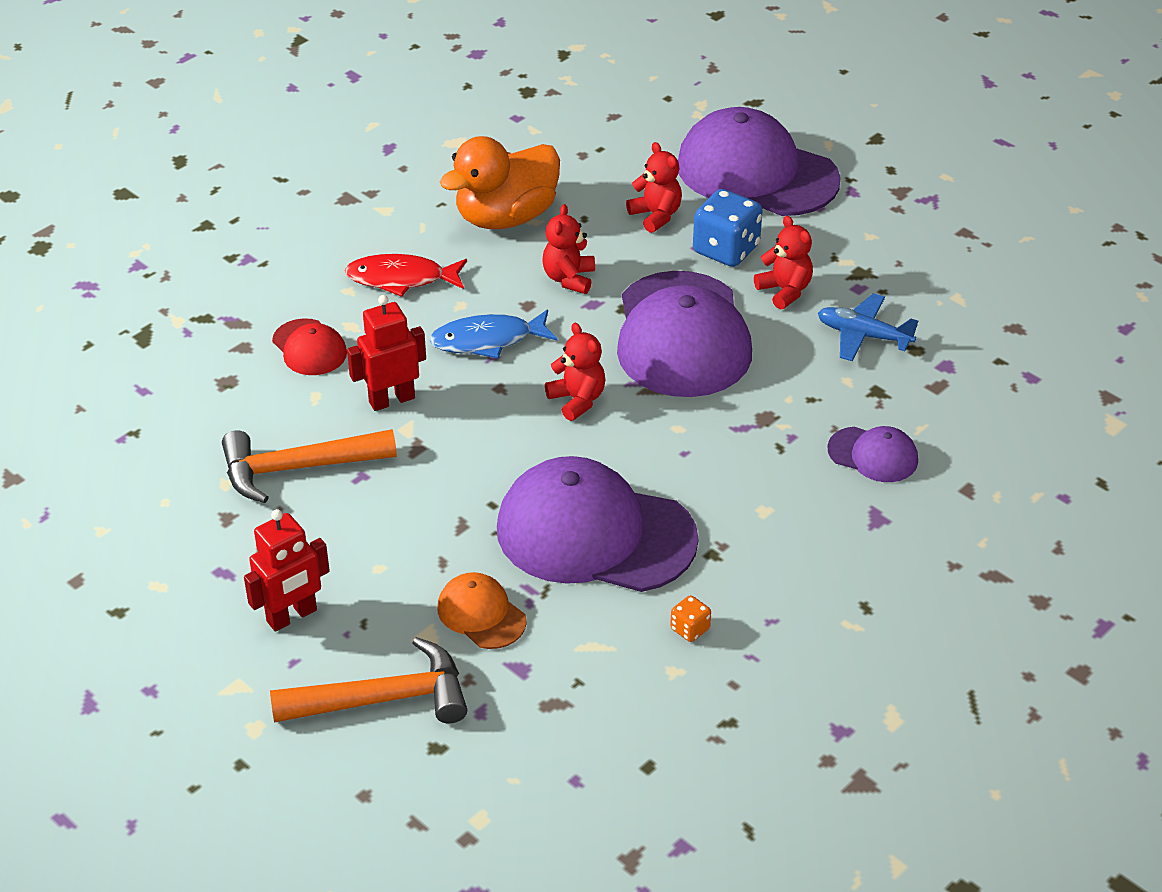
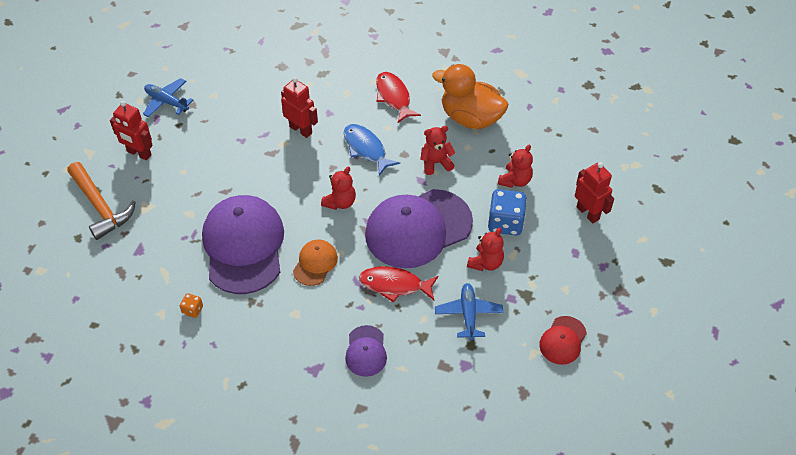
camera: 65 degrees right, 10 degrees up
orange hammer [222,429,397,503] -> none
red cap [272,318,347,375] -> red cap moved to [539,316,587,365]
orange cap [437,572,527,649] -> orange cap moved to [293,240,338,286]
purple cap [678,107,841,216] -> red robot [575,162,614,223]
none -> blue plane [143,78,194,117]
none -> red fish [359,266,439,303]

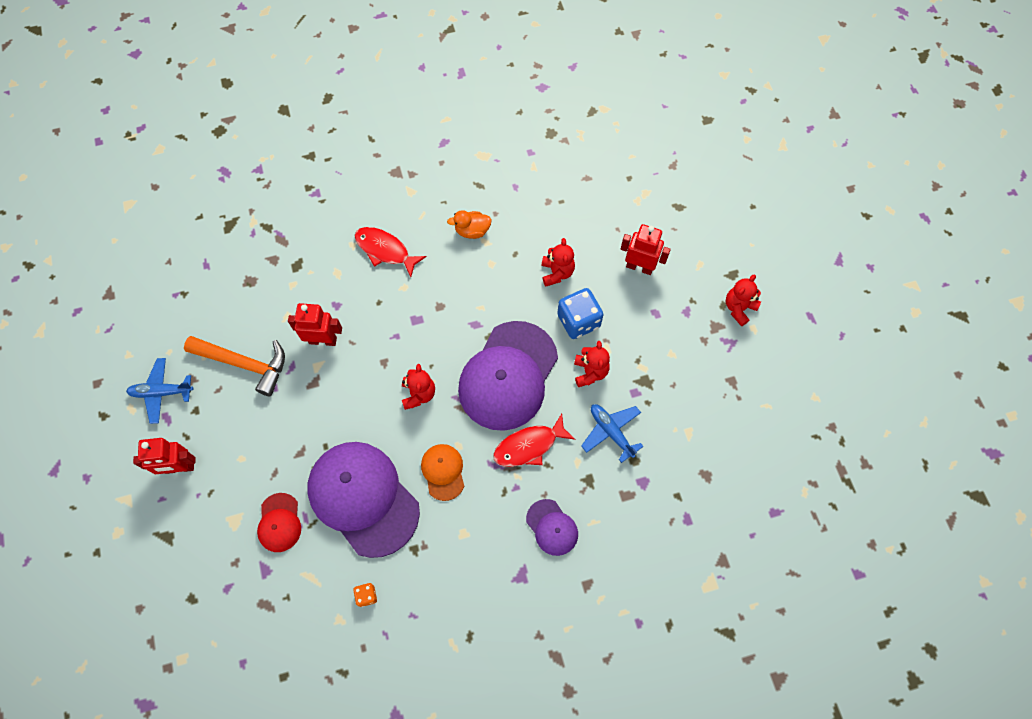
camera: 35 degrees left, 15 degrees up
orange hammer [67,162,136,240] -> orange hammer moved to [184,336,285,396]
blue fish [344,124,400,176] -> none
red teddy bear [420,126,455,175] -> red teddy bear moved to [726,274,761,326]
orange duck [432,64,508,129] -> orange duck [447,210,492,239], size x0.50
red cap [539,316,587,365] -> red cap moved to [257,493,301,552]

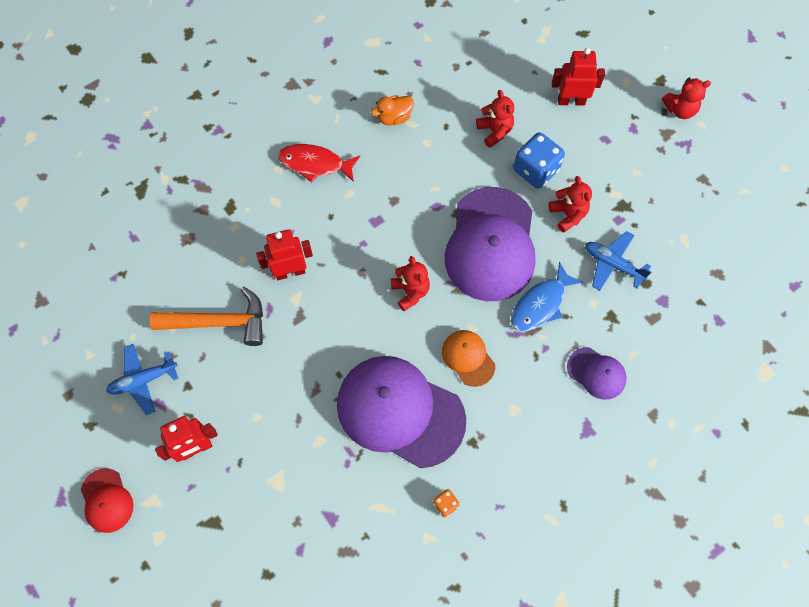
camera: 20 degrees left, 0 degrees up
red cap [257,493,301,552] -> red cap moved to [81,468,133,533]
red fish [493,414,575,467] -> blue fish [511,262,583,331]
red teddy bear [726,274,761,326] -> red teddy bear turned 120 degrees counterclockwise [662,77,711,119]

